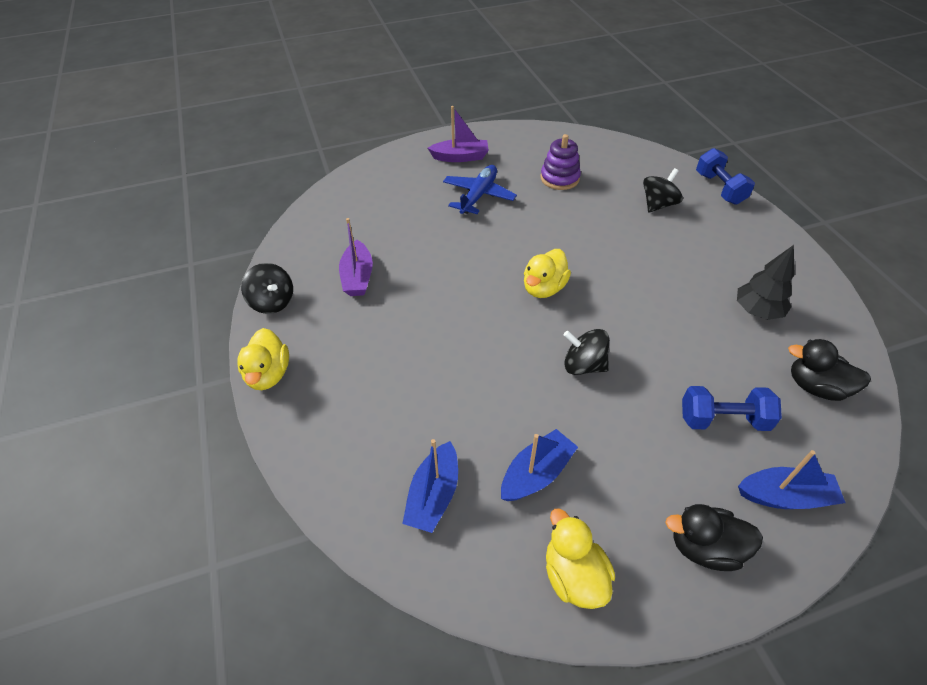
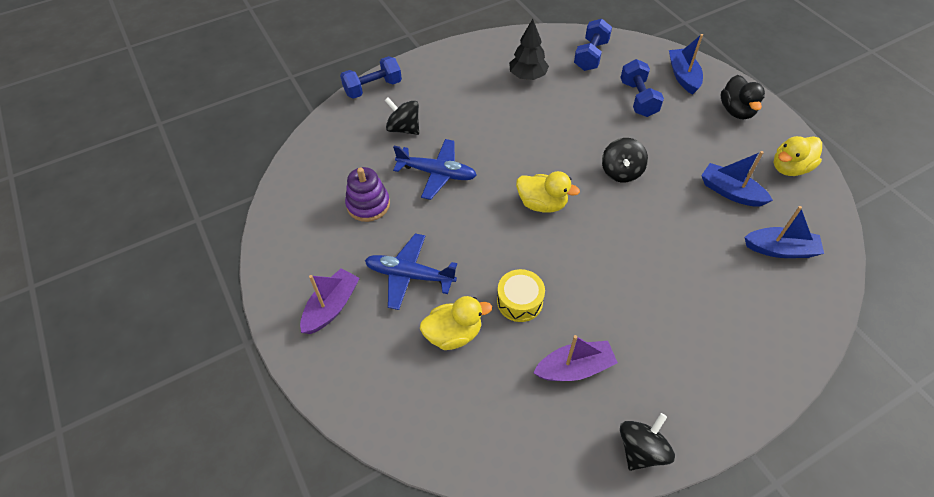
camera: 100 degrees left, 5 degrees up
yellow duck [237,328,289,390] -> yellow duck moved to [420,296,492,350]
purple boat [428,106,489,162] -> purple boat turned 45 degrees clockwise [300,268,360,334]
black duck [788,339,871,401] -> blue dumbbell [574,19,612,71]
none -> blue plane [393,139,477,200]
none -> yellow drum [497,269,545,322]

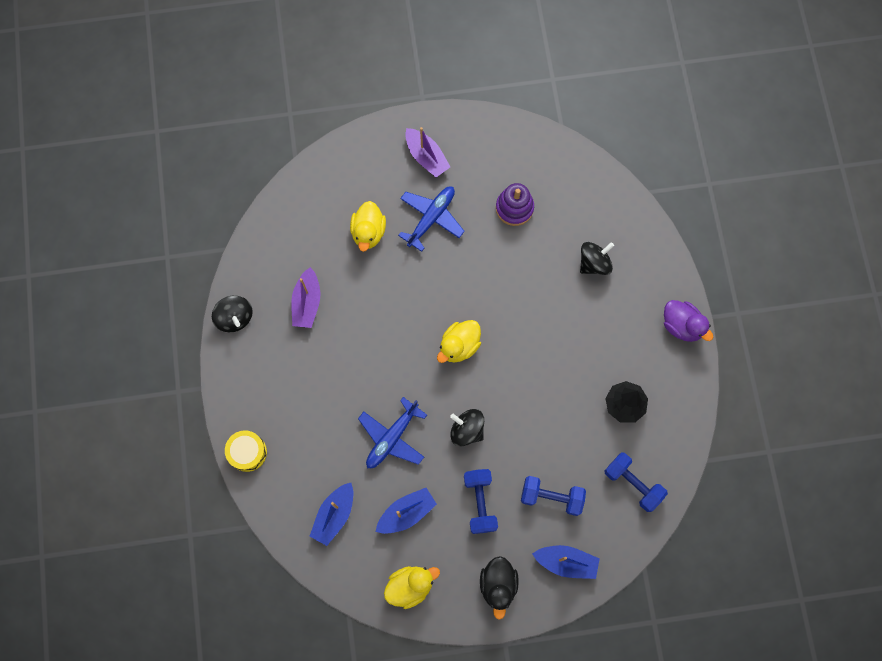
camera: 110 degrees right, 20 degrees up
blue dumbbell [340,56,402,99] -> blue dumbbell moved to [464,469,498,534]
blue plane [393,139,477,200] -> blue plane moved to [358,397,427,468]
yellow drum [497,269,545,322] -> yellow drum moved to [225,430,267,472]
black duck [721,75,765,119] -> black duck turned 105 degrees counterclockwise [480,556,519,620]
yellow duck [774,136,822,176] -> yellow duck turned 75 degrees clockwise [384,566,440,609]
none -> purple duck [664,300,713,342]

